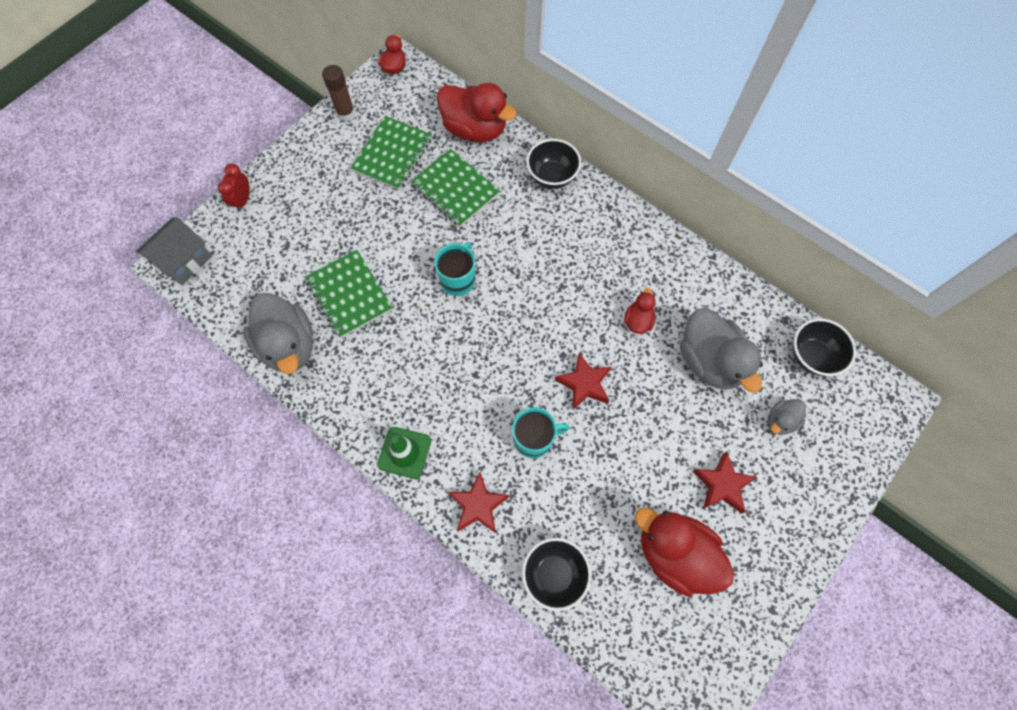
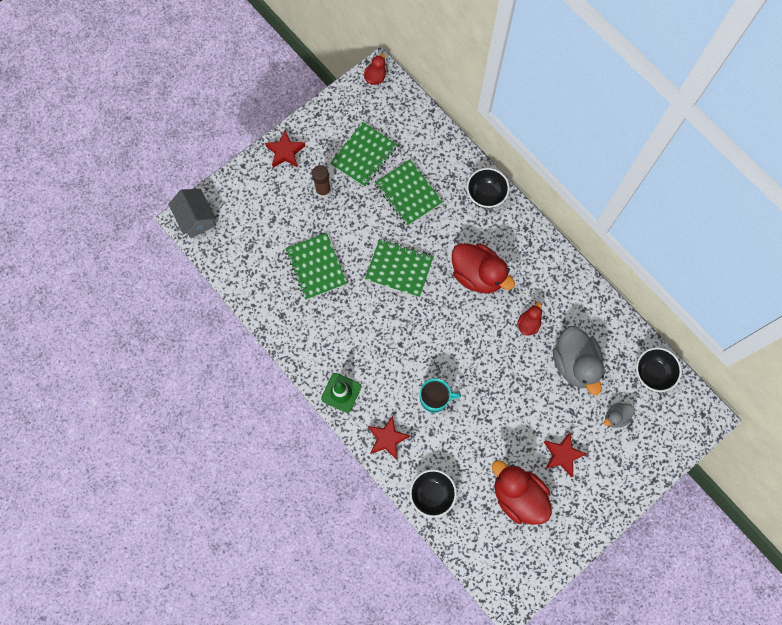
camera: 10 degrees right, 5 degrees up
grey house [136,217,212,285] -> grey house turned 75 degrees counterclockwise [168,189,216,238]
red clock [218,163,250,212] -> none
grey duck [244,293,313,374] -> none
brown glue stick [322,65,355,121] -> brown glue stick moved to [312,165,331,198]
turquoise mug [434,242,475,296] -> green notebook [365,239,434,297]
red duck [437,83,517,142] -> red duck moved to [452,243,515,293]
red star [555,353,612,410] -> red star moved to [265,130,306,168]

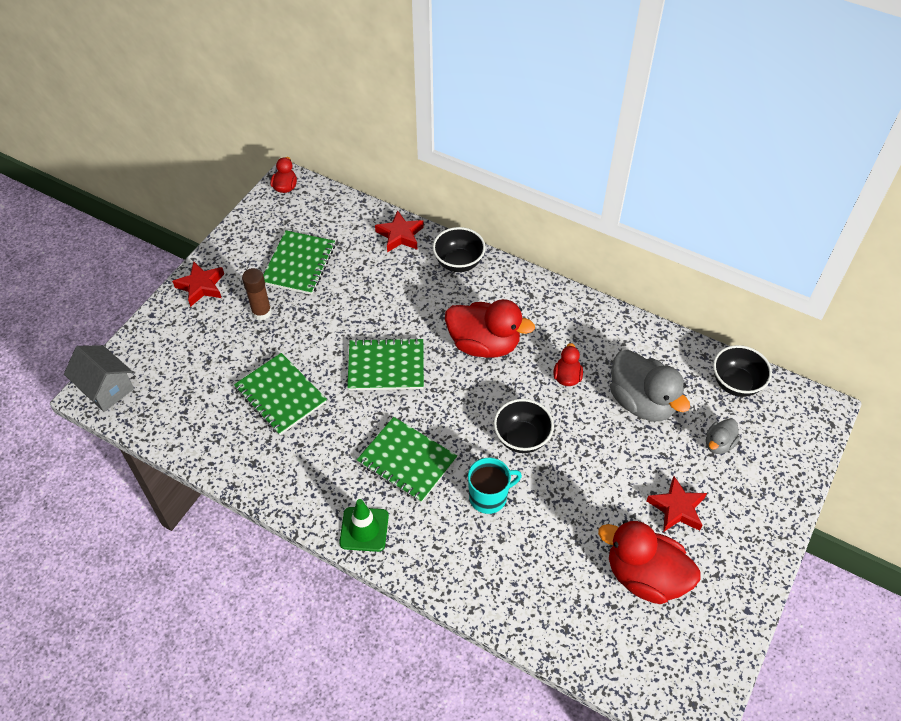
camera: 20 degrees left, 20 degrees down
red star [368,416,410,460] -> red star moved to [375,210,424,252]
green notebook [375,160,443,226] -> green notebook moved to [357,417,457,503]
black bowl [410,469,457,518] -> black bowl moved to [494,399,554,453]

